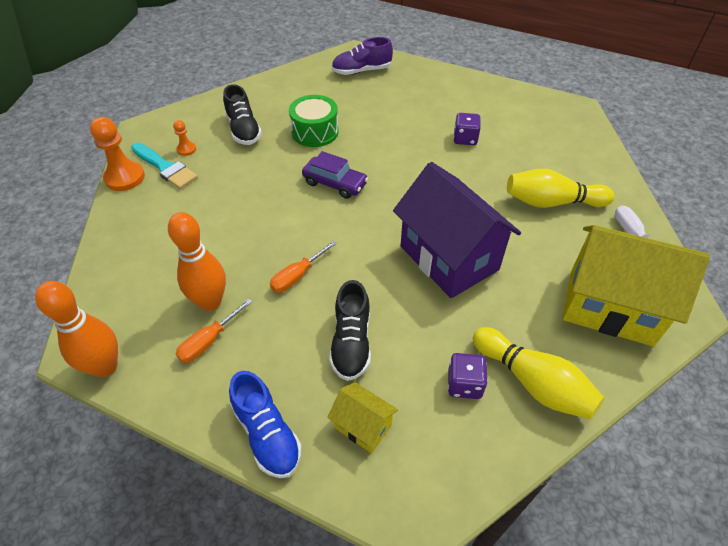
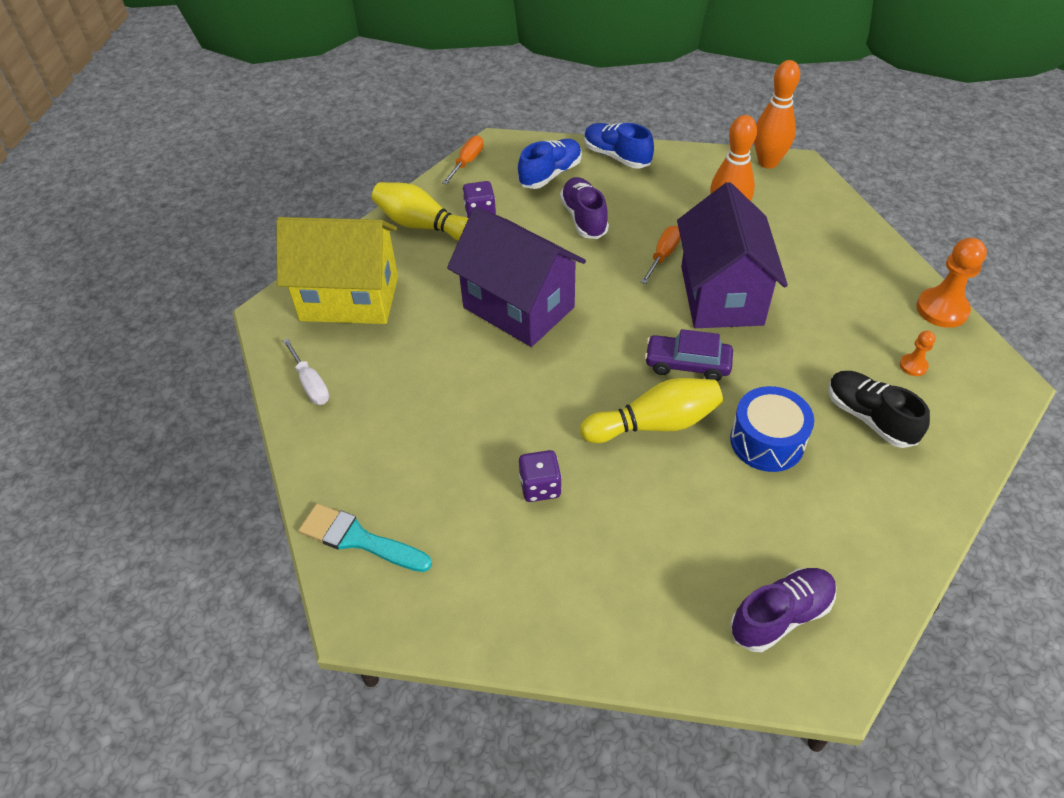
camera: 165 degrees right, 0 degrees up
turquoise brush [131,143,198,189] -> turquoise brush moved to [299,503,432,572]
orange screwdriver [176,298,253,363] -> orange screwdriver moved to [442,135,484,184]
green drum [289,95,338,147] -> blue drum [730,386,814,472]
yellow house [327,382,398,453] -> blue shoe [518,139,582,189]
black shoe [329,280,371,381] -> purple shoe [560,177,609,239]
yellow bowling pin [507,169,614,208] -> yellow bowling pin moved to [580,378,723,443]
none -> purple house [677,182,788,328]

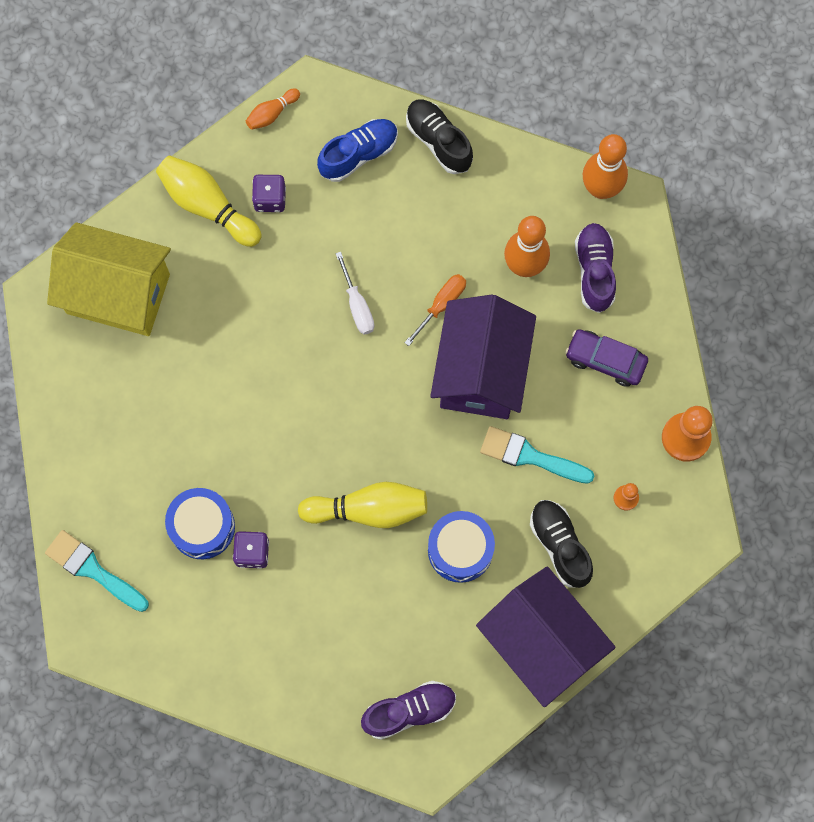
camera: 10 degrees right, 25 degrees up
white screwdriver [283,338,329,405] -> white screwdriver moved to [335,252,374,335]
orange screwdriver [442,135,484,184] -> orange bowling pin [246,88,300,130]
purple house [447,207,586,347] -> purple house moved to [476,566,616,707]
purple shoe [560,177,609,239] -> purple shoe moved to [575,223,616,313]
blue shoe [584,123,654,168] -> black shoe [406,99,473,174]
purple car [645,329,733,381] -> purple car moved to [565,329,648,387]
none -> blue drum [165,488,235,559]
none -> turquoise brush [480,426,594,484]

